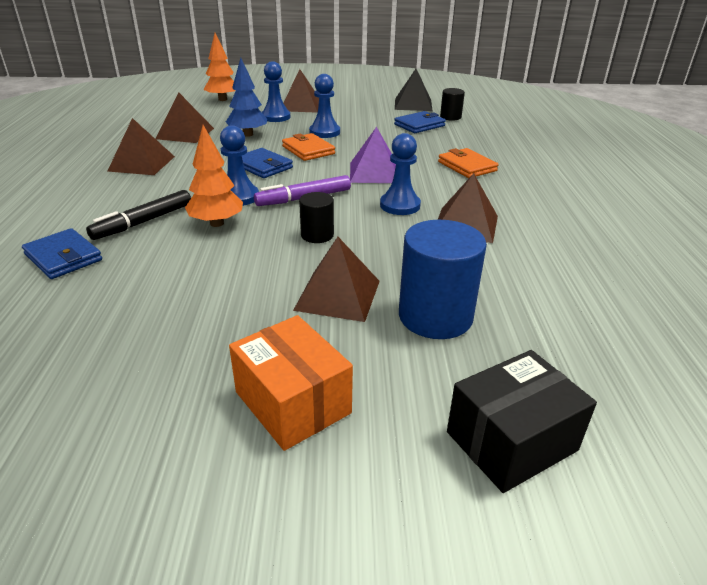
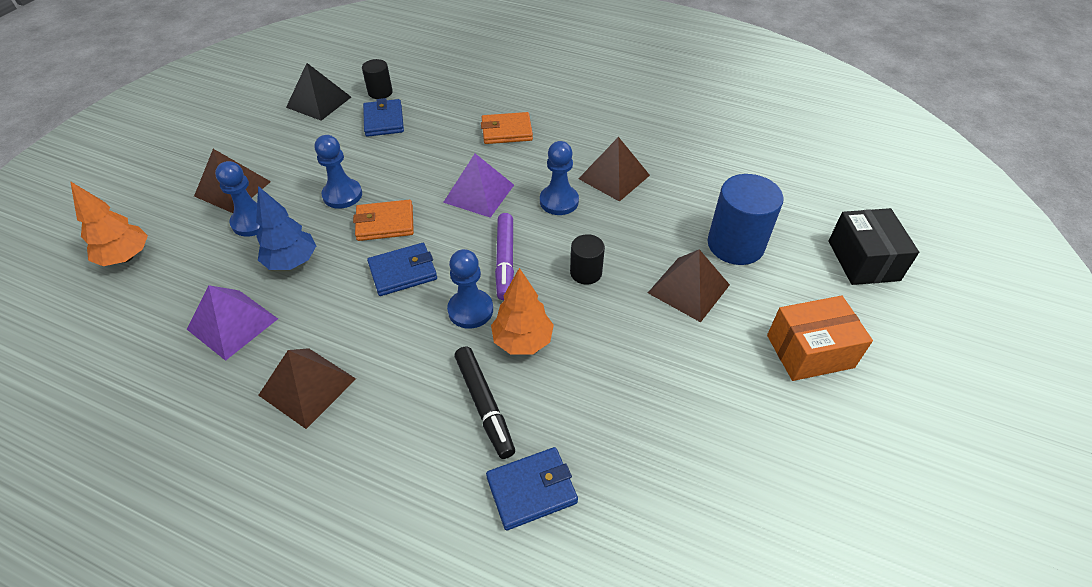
camera: 65 degrees left, 15 degrees up
brown pyramid [156,92,214,143] -> purple pyramid [187,285,278,361]

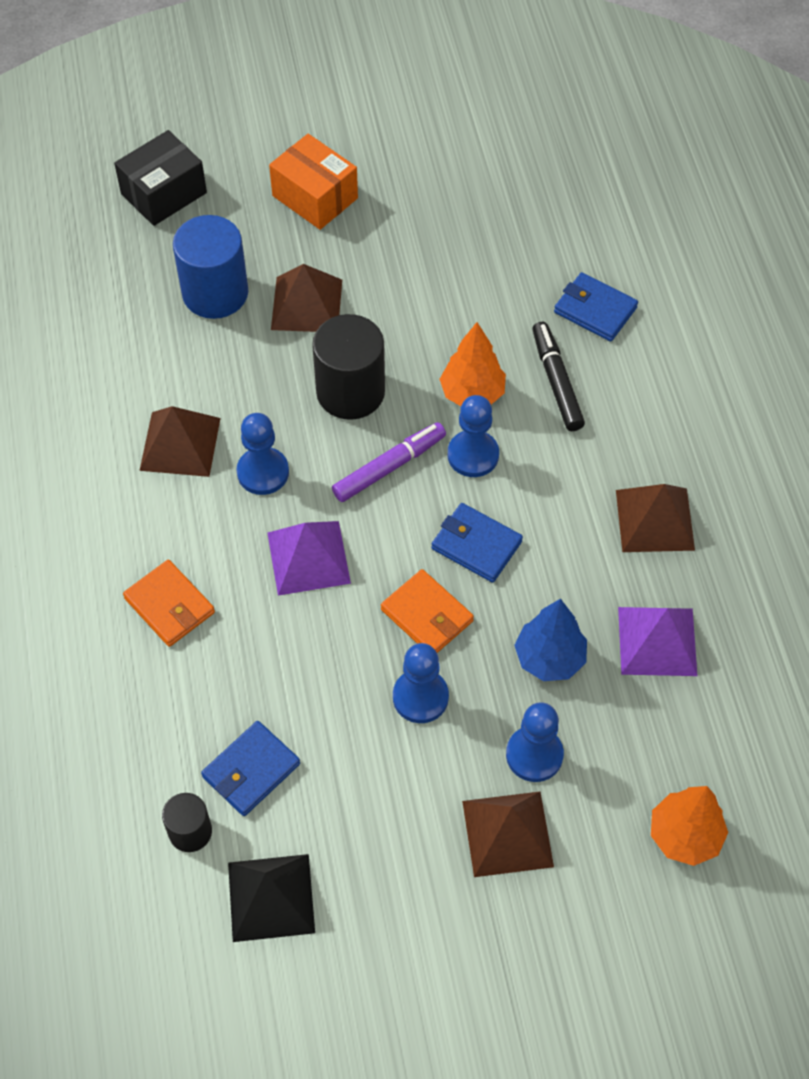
camera: 125 degrees left, 10 degrees up
black marker [454,347,515,459] -> black marker turned 45 degrees counterclockwise [532,322,585,431]
black cylinder [570,234,605,285] -> black cylinder [312,314,385,420], size x1.83

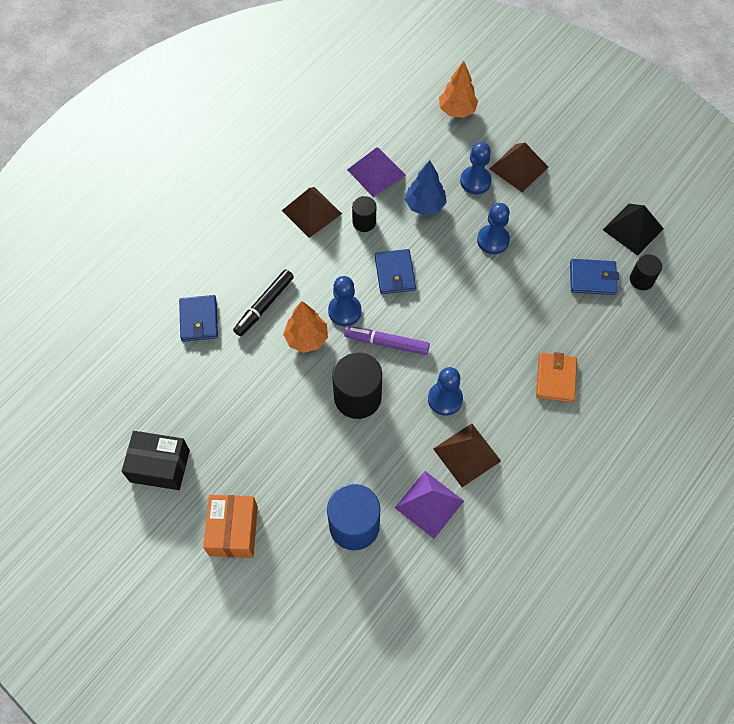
camera: 130 degrees left, 5 degrees up
black box [114,130,207,226] -> black box moved to [122,431,190,490]
purple pyramid [267,521,351,596] -> purple pyramid moved to [395,471,464,539]
brown pyramid [271,264,342,332] -> none
orange wallet [381,569,474,653] -> none
none -> black cylinder [352,196,376,232]

